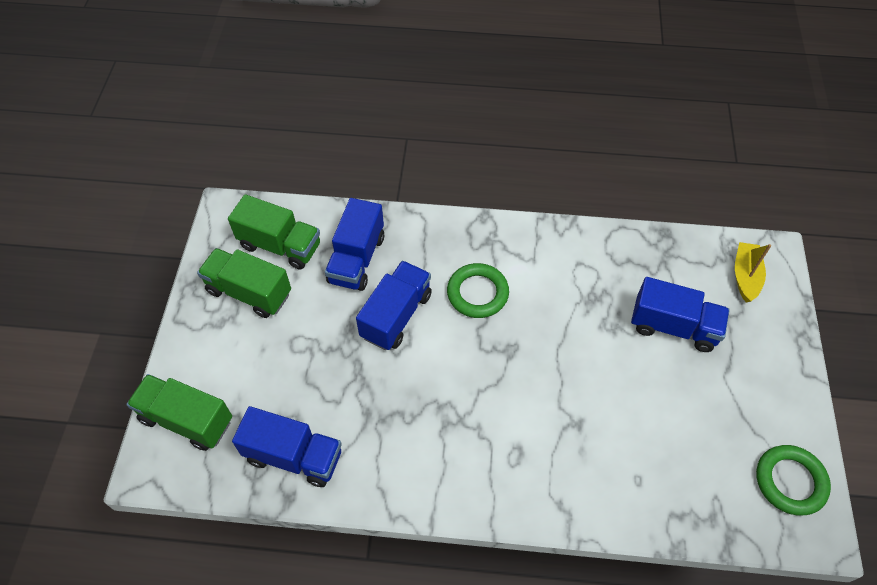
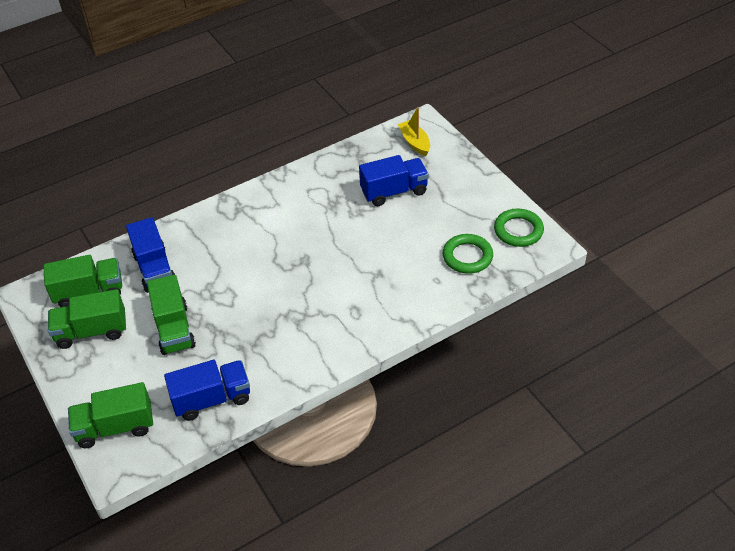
camera: 35 degrees left, 10 degrees down
blue truck [356,261,432,350] -> none
green ring [447,263,509,318] -> green ring moved to [442,234,493,274]
none -> green truck [147,275,196,355]

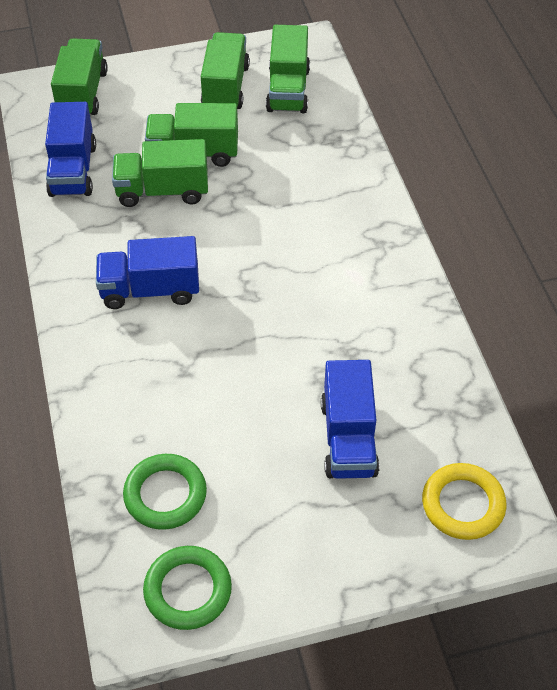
camera: 105 degrees right, 5 degrees up
blue truck [126,217,175,293] -> blue truck moved to [96,236,199,309]
yellow boat [398,107,430,156] -> yellow ring [422,463,507,540]
none -> green truck [112,139,208,207]

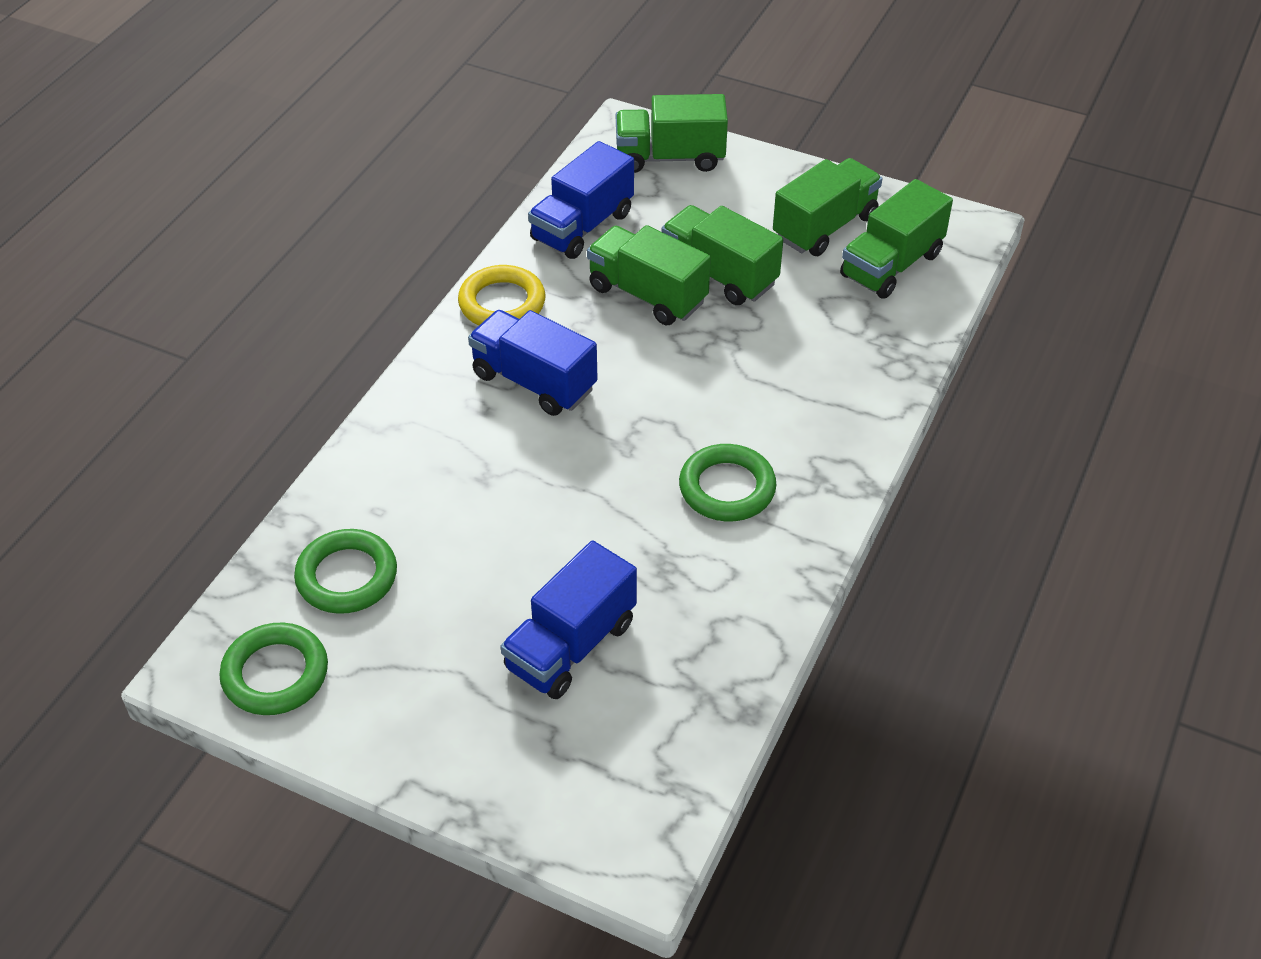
camera: 40 degrees right, 5 degrees down
green truck [51,38,108,115] -> green truck turned 135 degrees counterclockwise [616,94,728,173]
yellow ring [422,463,507,540] -> yellow ring moved to [458,265,546,325]
none -> green ring [679,444,776,521]

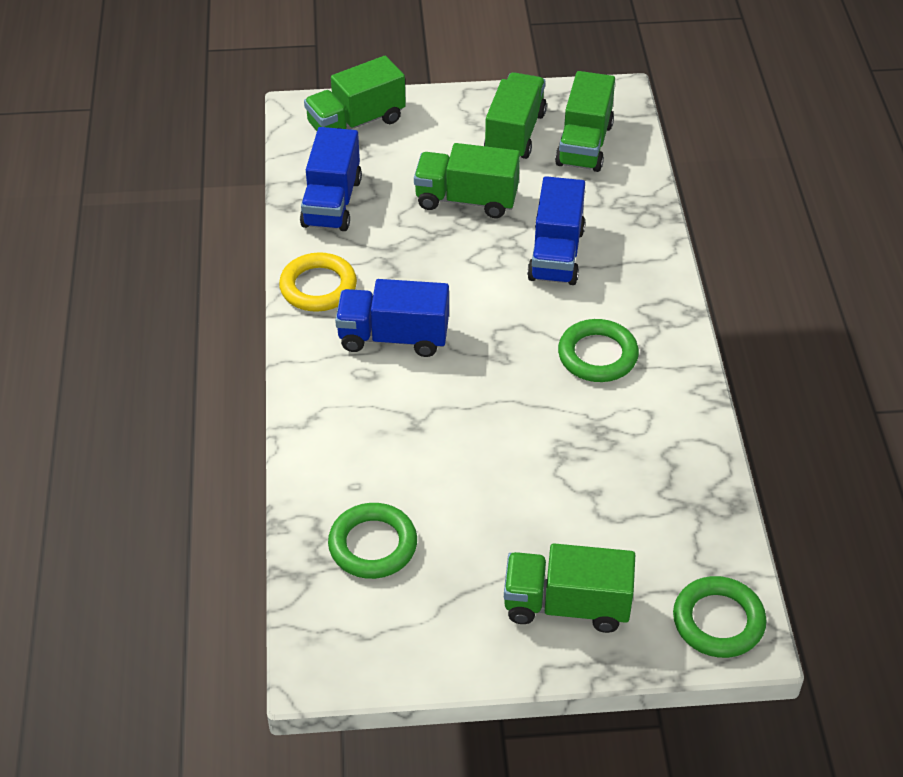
camera: 30 degrees left, 0 degrees up
green ring [219,622,328,715] -> green ring moved to [673,576,767,658]
blue truck [500,541,637,699] -> blue truck moved to [527,176,585,285]
green truck [587,225,711,325] -> green truck moved to [504,543,635,633]

